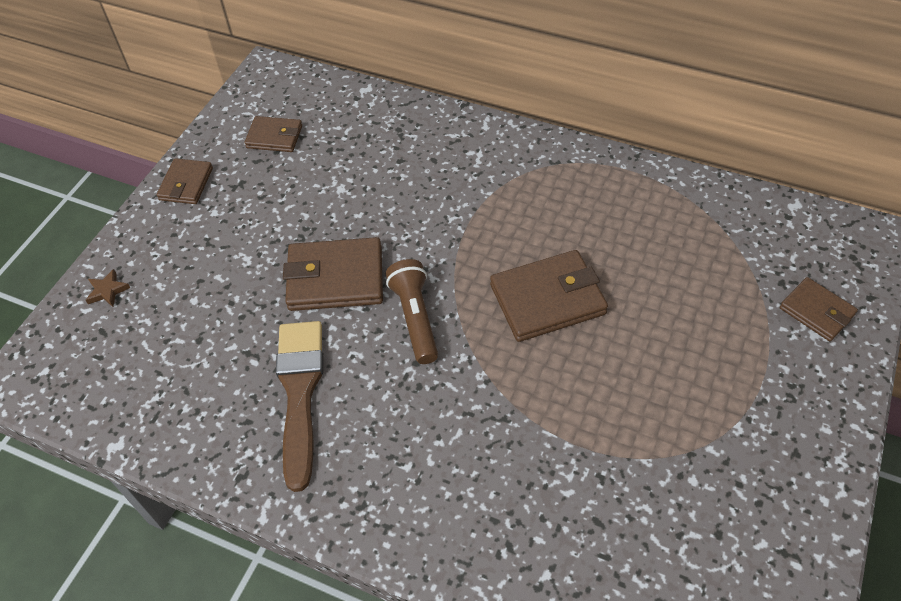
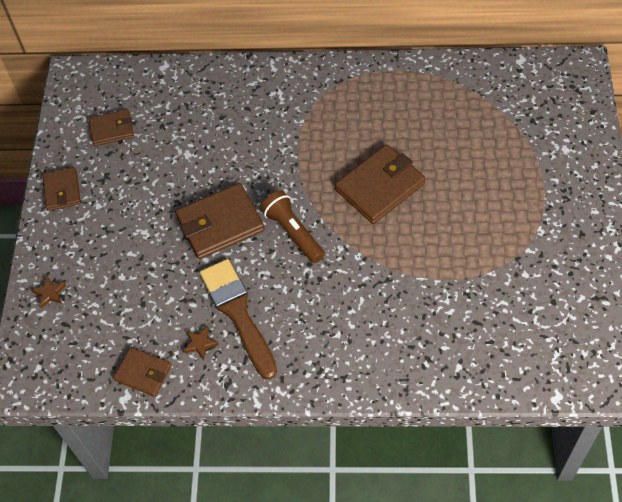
camera: 20 degrees left, 5 degrees up
brown wallet [780,277,858,341] -> brown wallet moved to [113,347,172,397]
none -> brown star [183,326,219,360]

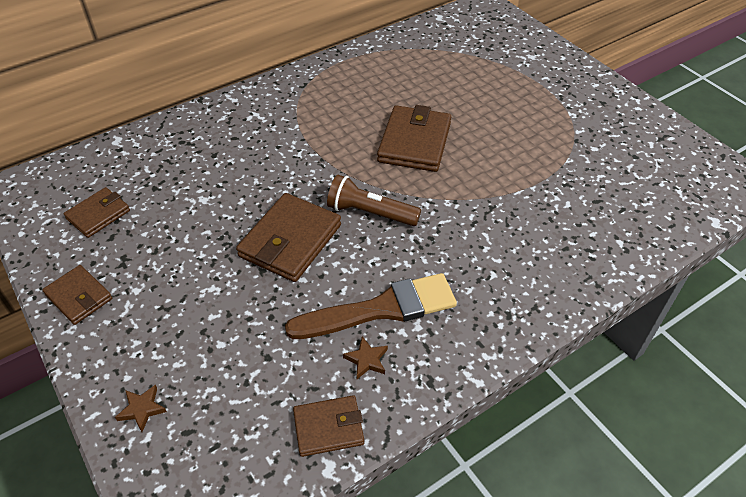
camera: 40 degrees left, 10 degrees down
brown brush [200,259,277,380] -> brown brush turned 135 degrees clockwise [285,273,457,339]

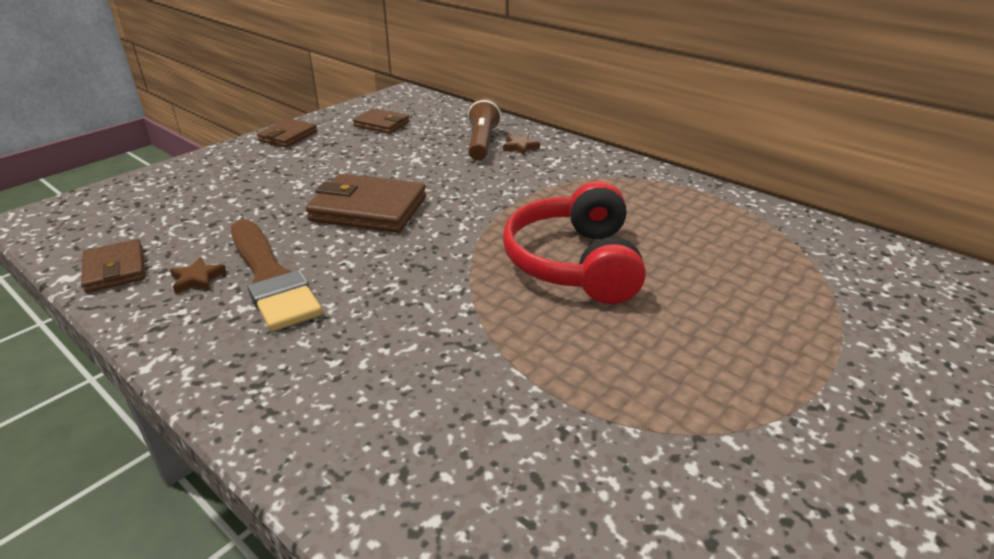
camera: 75 degrees right, 15 degrees down
brown star [115,385,167,432] -> brown star moved to [503,134,540,155]
brown flashlight [327,174,421,226] -> brown flashlight moved to [468,98,501,160]
brown wallet [377,105,451,172] -> red headphones [503,181,646,304]

